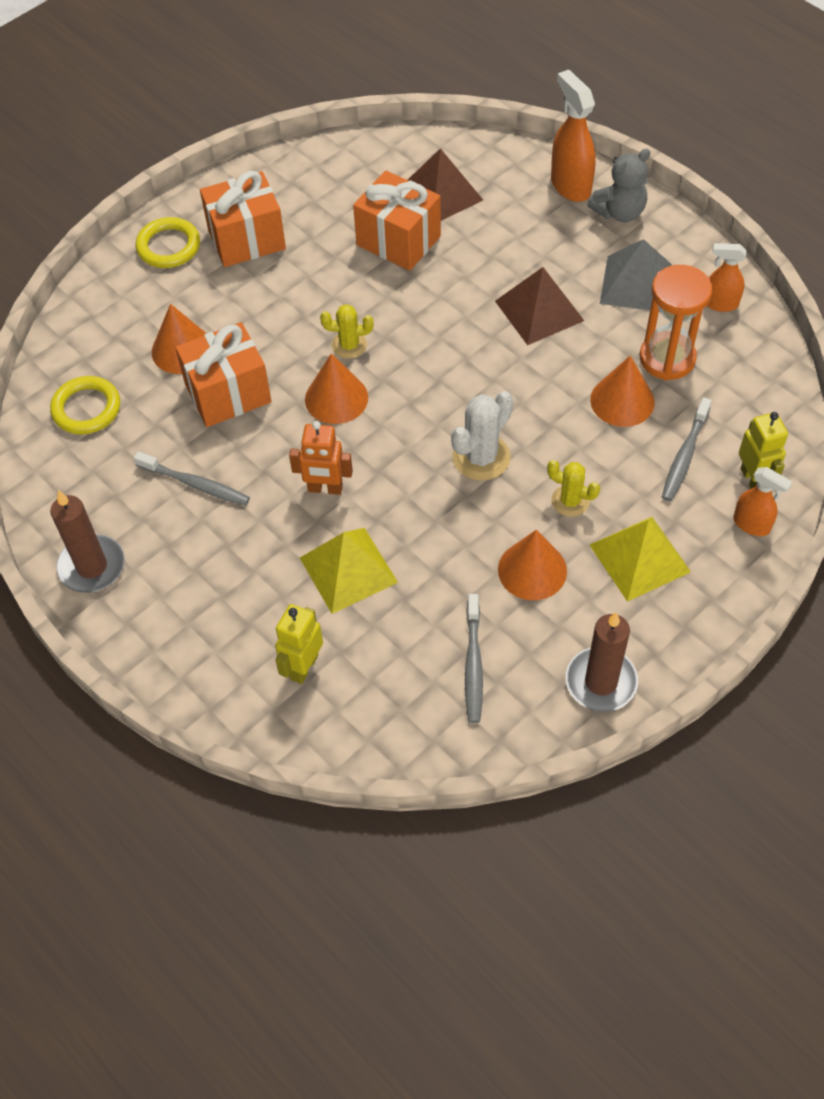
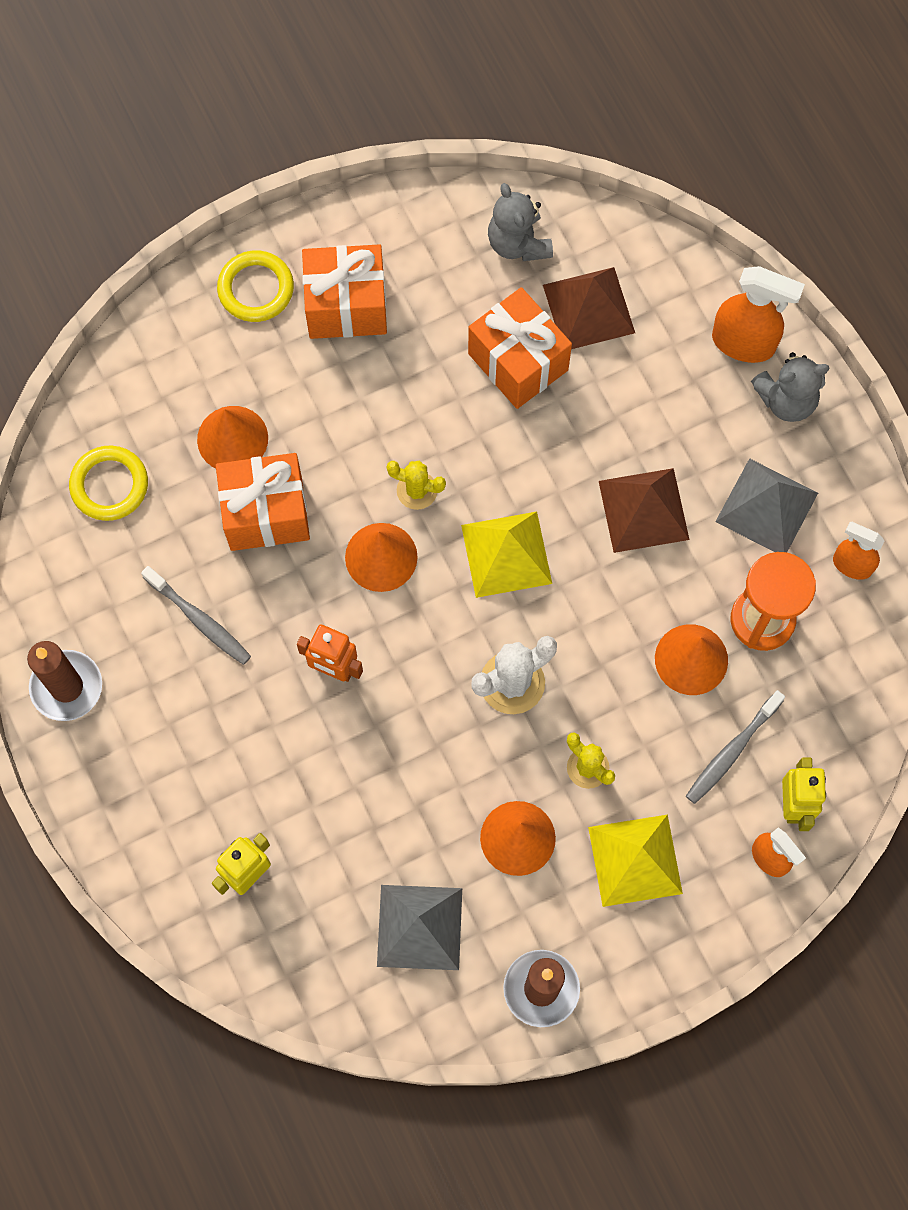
camera: 15 degrees right, 15 degrees up
yellow pyramid [300,528,398,614] -> yellow pyramid moved to [461,512,552,598]
grey toothbrush [465,594,483,723] -> grey pyramid [377,885,462,970]
orange spray bottle [551,70,596,202] -> orange spray bottle turned 120 degrees clockwise [712,266,805,363]
none -> grey teddy bear [488,183,553,261]

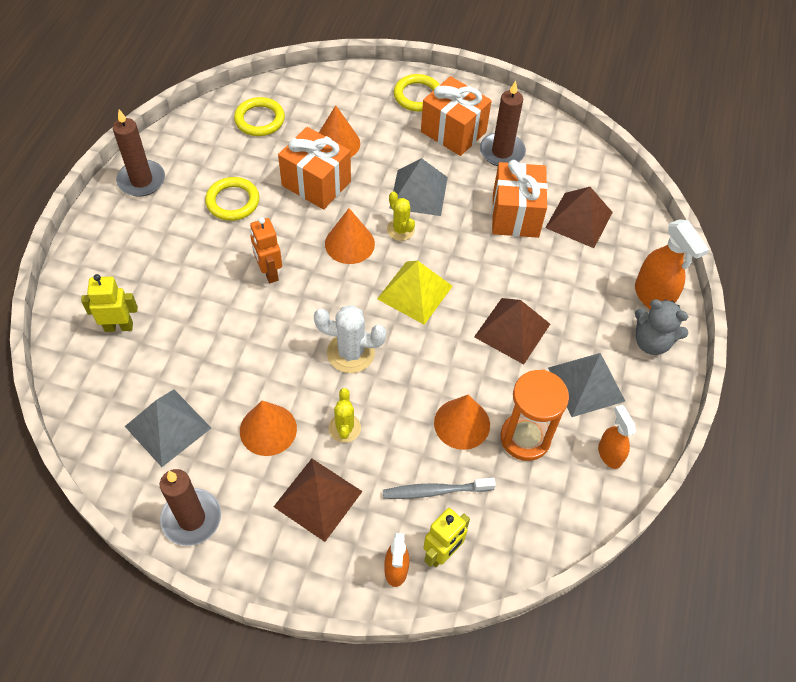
camera: 40 degrees right, 15 degrees down
grey toothbrush [141,566,251,665] -> yellow ring [205,177,259,221]
grey teddy bear [488,183,553,261] -> none
yellow pyramid [588,815,683,907] -> brown pyramid [274,459,363,542]
none -> grey pyramid [389,158,448,216]
none -> brown candle [480,81,526,166]

